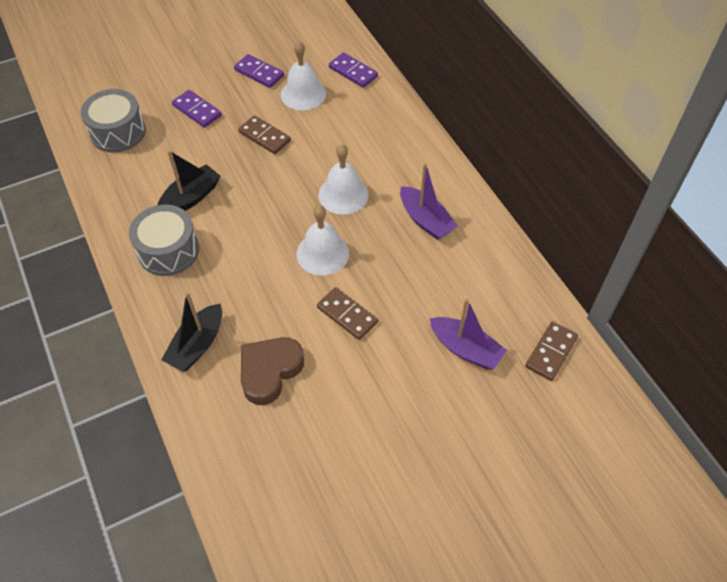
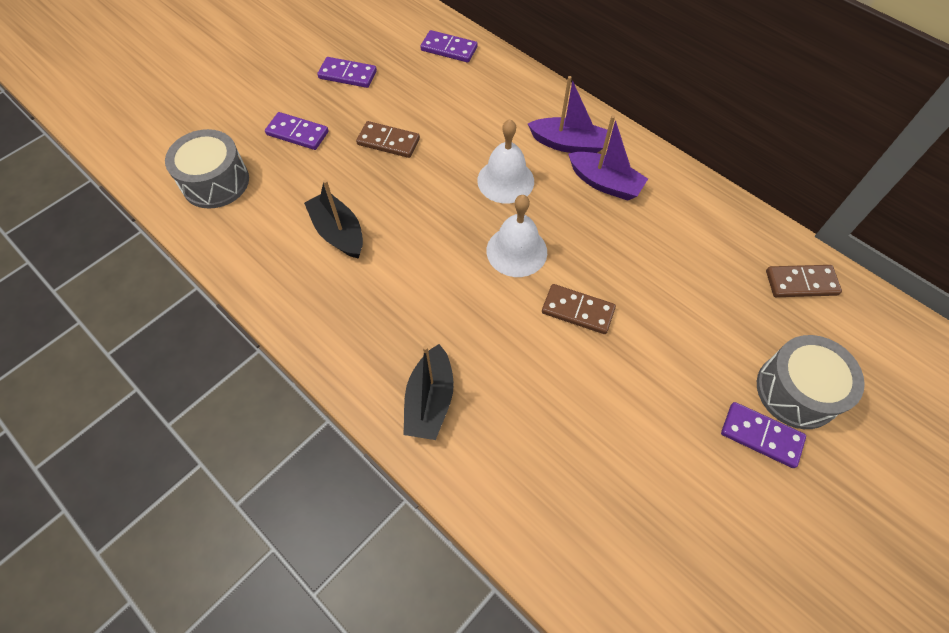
camera: 20 degrees left, 5 degrees up
grey drum [129,205,199,276] -> grey drum moved to [757,335,865,429]
black boat [158,150,221,211] -> black boat turned 60 degrees counterclockwise [304,179,363,259]
brown heart [241,337,304,405] -> none
white bell [281,41,326,110] -> none
purple boat [430,298,507,369] -> purple boat moved to [528,76,607,153]
brown domino [525,321,578,381] -> brown domino turned 75 degrees clockwise [766,265,842,297]
none -> purple domino [721,402,806,468]

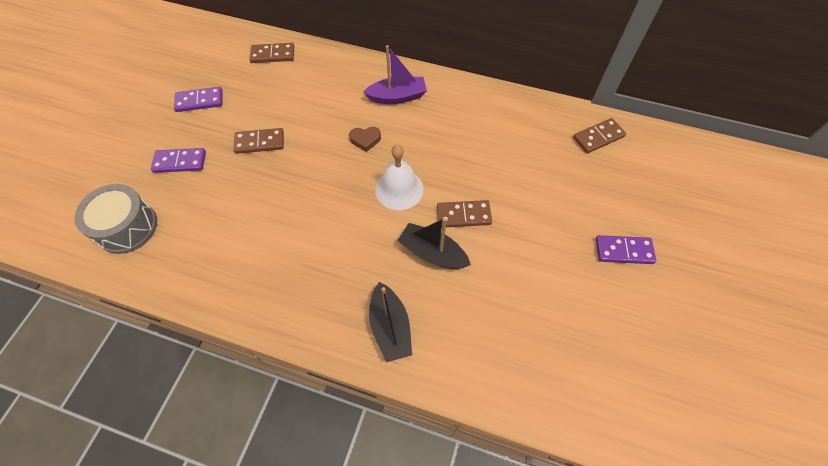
camera: 25 degrees left, 0 degrees up
black boat [304,179,363,259] -> black boat moved to [397,218,471,269]
purple domino [420,30,477,62] -> brown domino [249,43,294,63]
white bell [477,119,534,204] -> brown heart [349,127,381,152]
purple boat [568,115,648,201] -> none
grey drum [757,335,865,429] -> none

